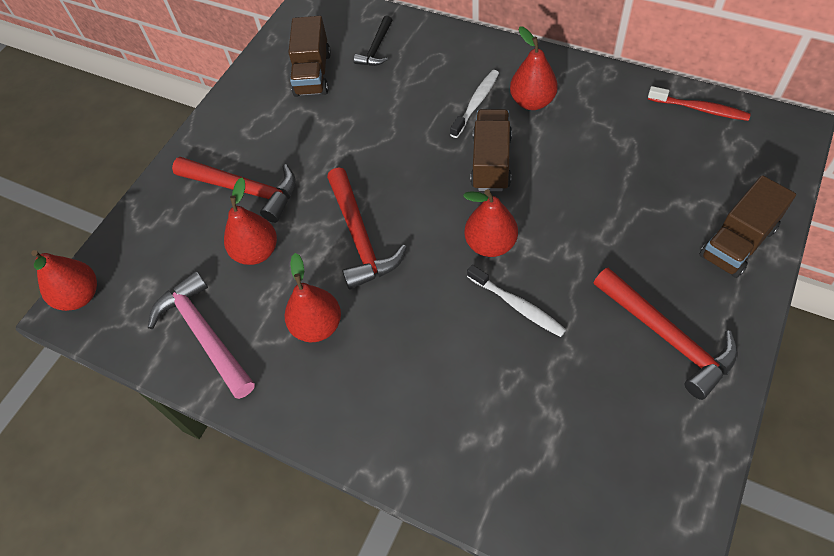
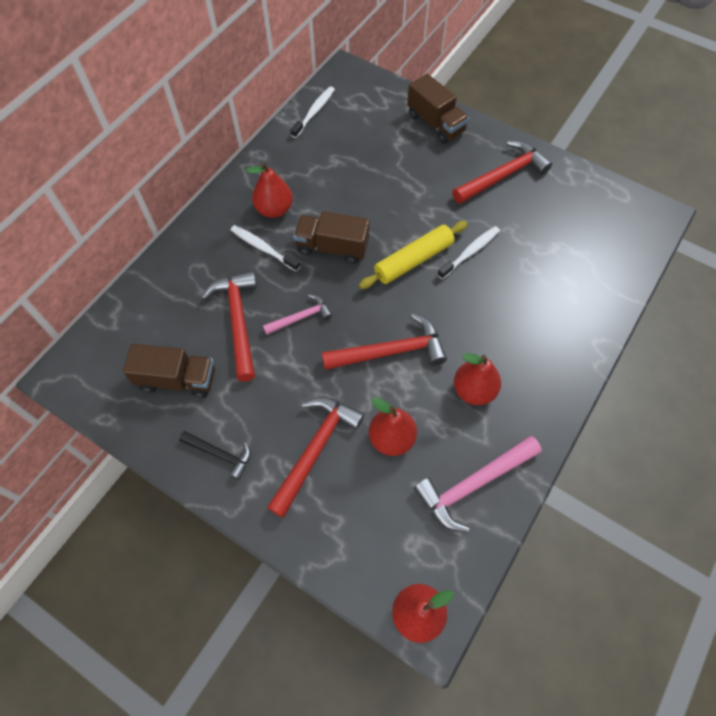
camera: 90 degrees left, 5 degrees up
black hammer [354,16,392,66] -> black hammer moved to [179,431,251,480]
red pear [463,189,518,257] -> yellow rolling pin [359,221,468,289]
red toothbrush [648,86,751,121] -> white toothbrush [291,87,335,138]
none -> red hammer [201,271,257,381]
none -> pink hammer [263,294,332,335]

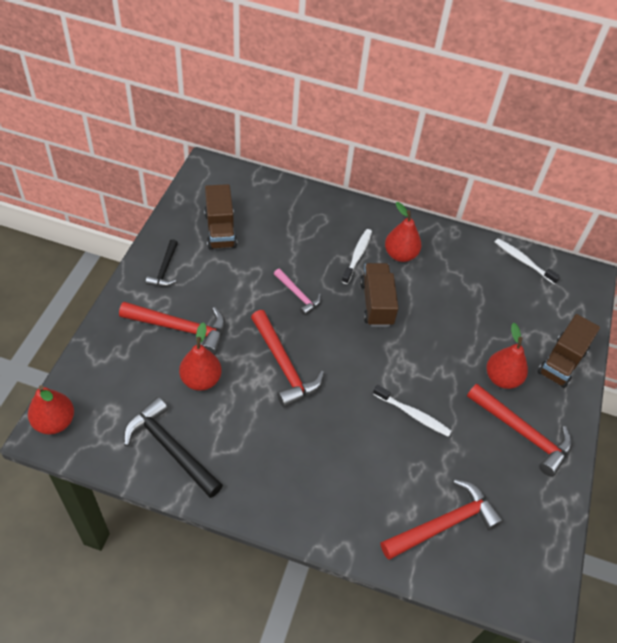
camera: 70 degrees right, 10 degrees down
red hammer [201,271,257,381] -> red hammer moved to [381,479,503,560]
white toothbrush [291,87,335,138] -> white toothbrush turned 150 degrees counterclockwise [495,238,560,284]
yellow rolling pin [359,221,468,289] -> none
pink hammer [413,436,542,533] -> black hammer [124,397,223,498]
red pear [454,353,501,405] -> red pear moved to [486,323,528,389]

